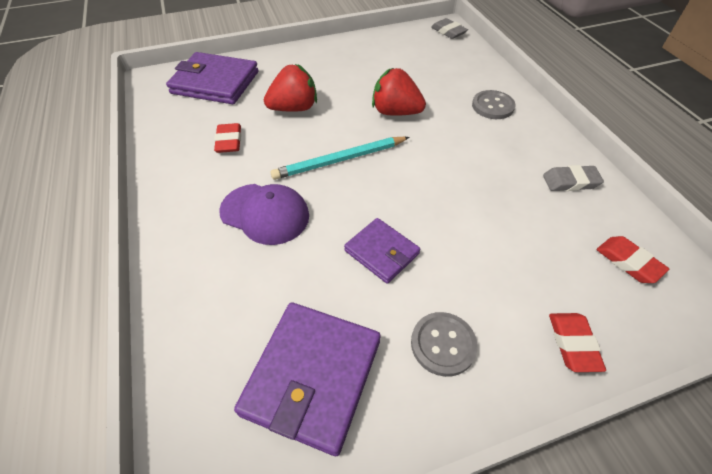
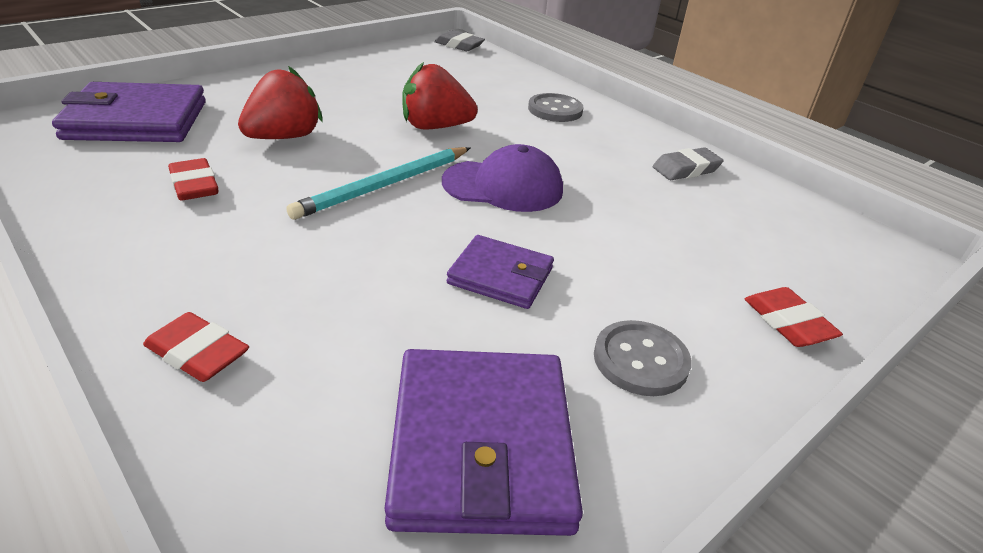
camera: 25 degrees left, 15 degrees down
purple cap [219,184,309,245] -> purple cap moved to [442,144,563,212]
red eraser [596,236,669,283] -> red eraser moved to [143,312,249,382]

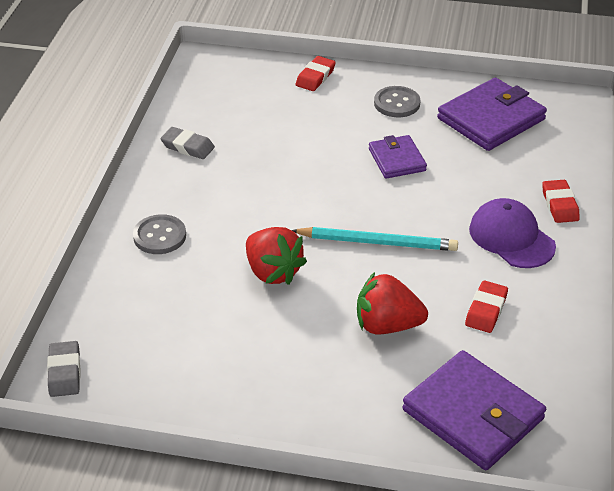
camera: 125 degrees left, 5 degrees up
purple cap [442,144,563,212] -> purple cap moved to [469,198,556,268]

